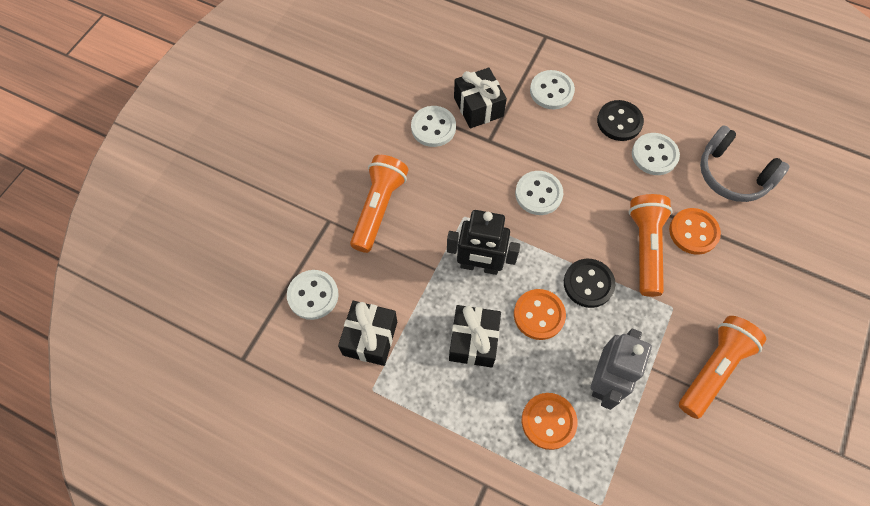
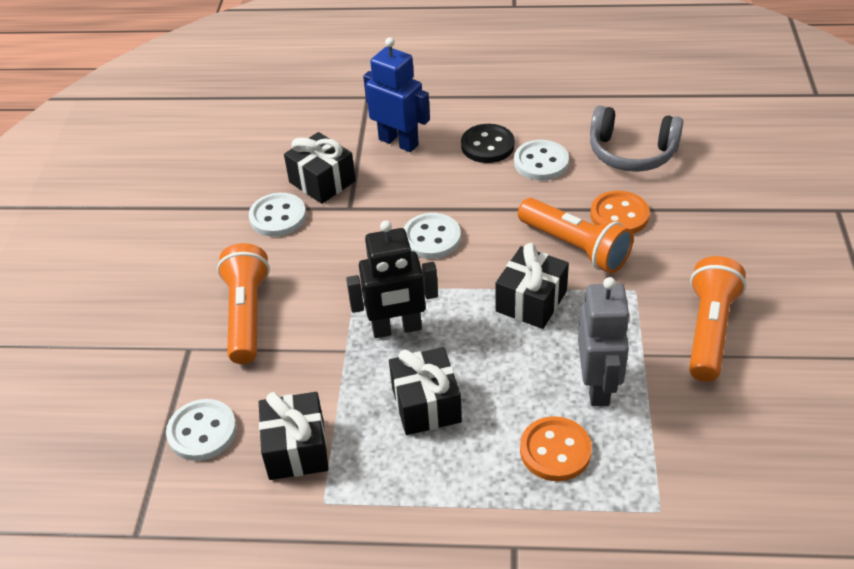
camera: 20 degrees left, 20 degrees down
orange button [514,289,566,340] -> none
white button [530,70,575,109] -> blue robot [363,37,430,152]
black button [564,259,615,308] -> black gift [496,243,569,329]
orange flashlight [629,194,673,297] -> orange flashlight turned 150 degrees clockwise [518,198,634,273]

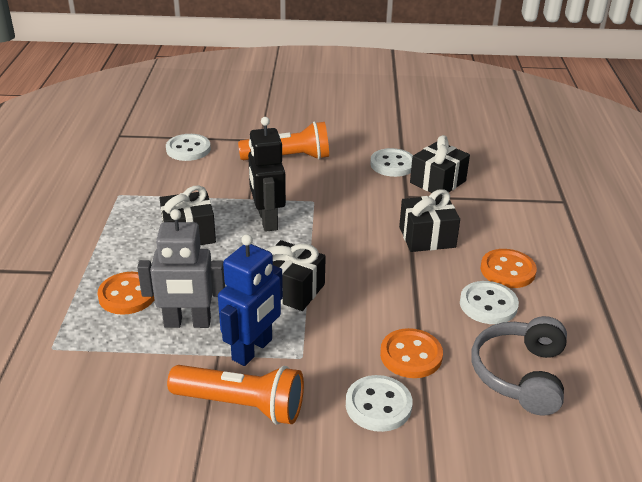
camera: 85 degrees right, 10 degrees down
black gift [259,392,328,480] -> black gift moved to [399,189,460,252]
blue robot [363,37,430,152] -> blue robot moved to [218,234,283,366]
white button [404,213,461,259] -> white button moved to [346,375,413,432]
black button [461,124,515,163] -> orange button [481,249,537,288]
orange flashlight [518,198,634,273] -> none

